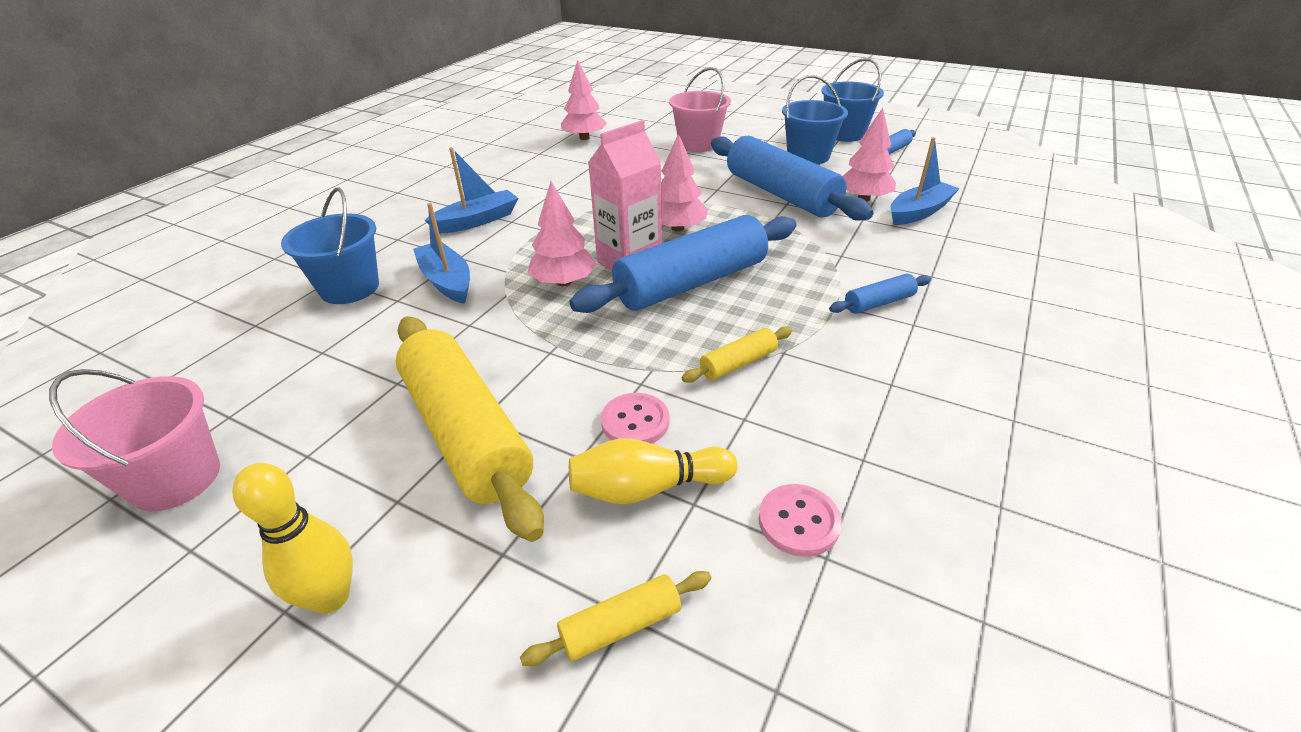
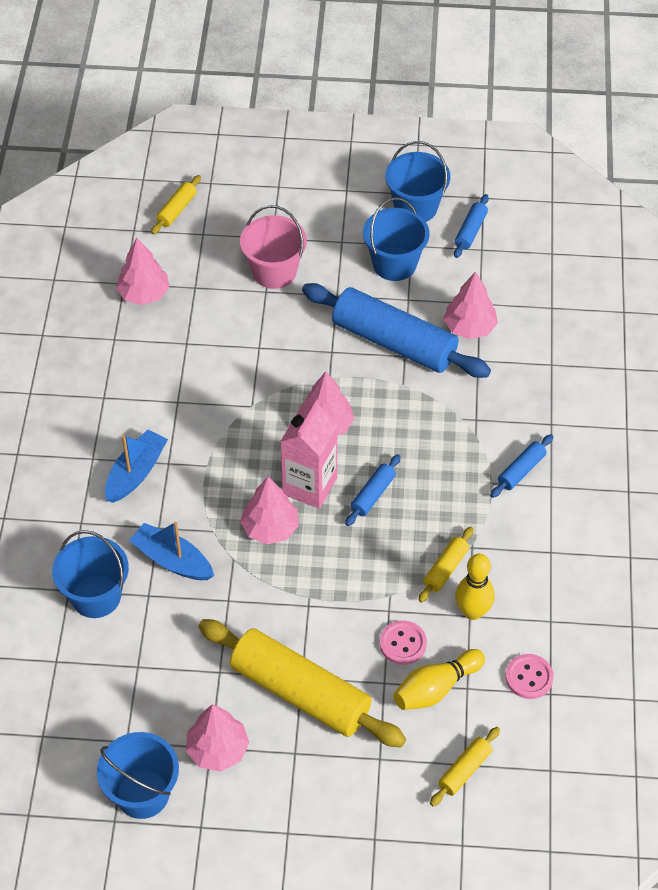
camera: 25 degrees left, 15 degrees up
pink bucket [49,369,220,511] -> blue bucket [97,732,179,819]
yellow bowling pin [232,463,353,614] -> yellow bowling pin moved to [455,554,495,620]
blue rolling pin [569,215,797,313] -> blue rolling pin [345,454,401,526], size x0.44
blue boat [890,137,960,225] -> none
none -> yellow rolling pin [151,175,201,234]
none -> pink tree [186,704,249,772]

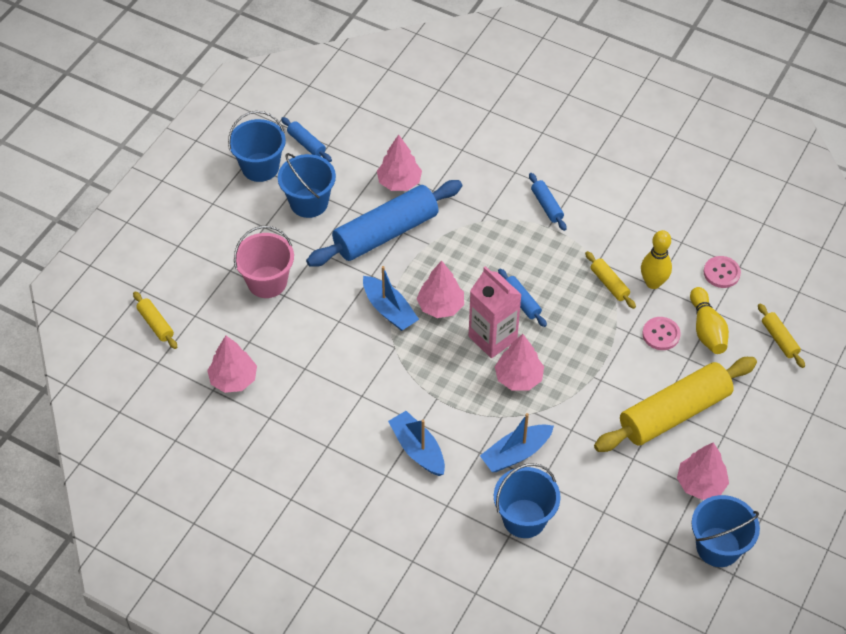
camera: 65 degrees left, 0 degrees up
none -> blue boat [363,266,419,331]

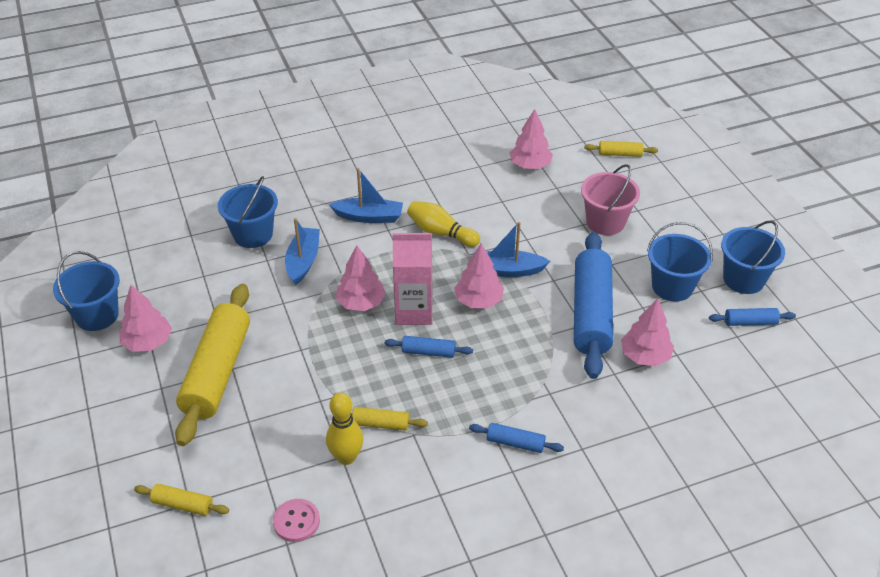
camera: 130 degrees right, 10 degrees down
pink button [642,317,681,350] -> none
yellow bowling pin [690,287,729,354] -> yellow bowling pin moved to [407,201,480,247]

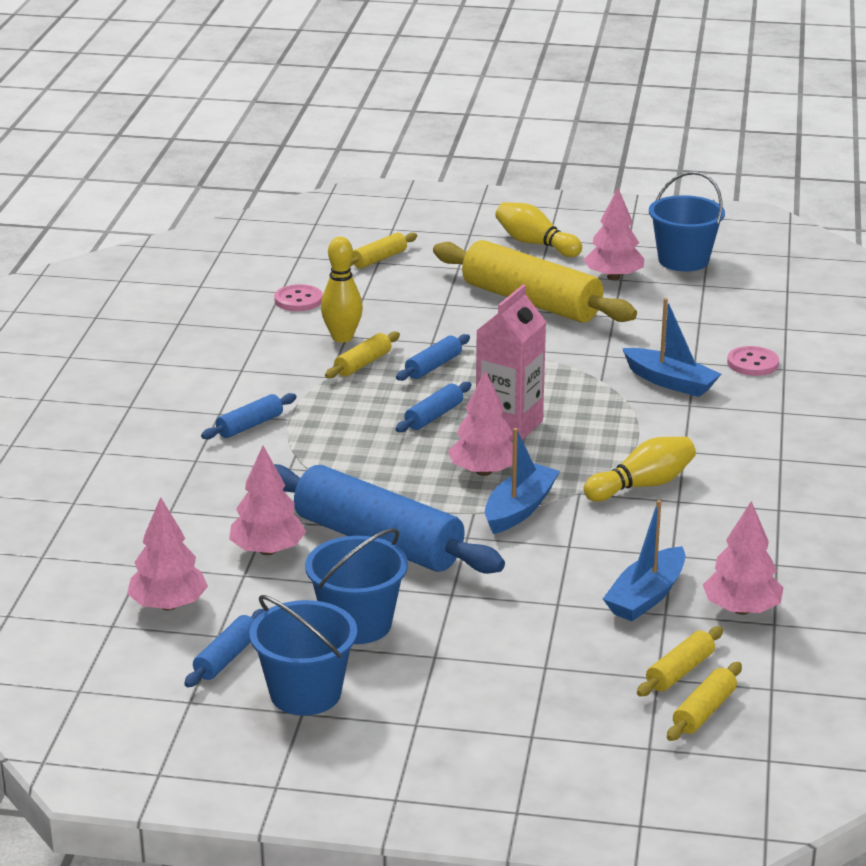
camera: 120 degrees right, 15 degrees down
blue bucket [218,176,278,248] -> pink button [727,346,779,376]
blue boat [329,168,403,223] -> blue boat moved to [603,500,685,621]
pink tree [336,245,386,311] -> pink tree moved to [127,497,208,610]
pink bucket [581,164,640,235] -> none
none -> blue rolling pin [396,334,470,381]
none -> yellow bowling pin [496,202,582,257]
none -> yellow rolling pin [637,626,723,696]

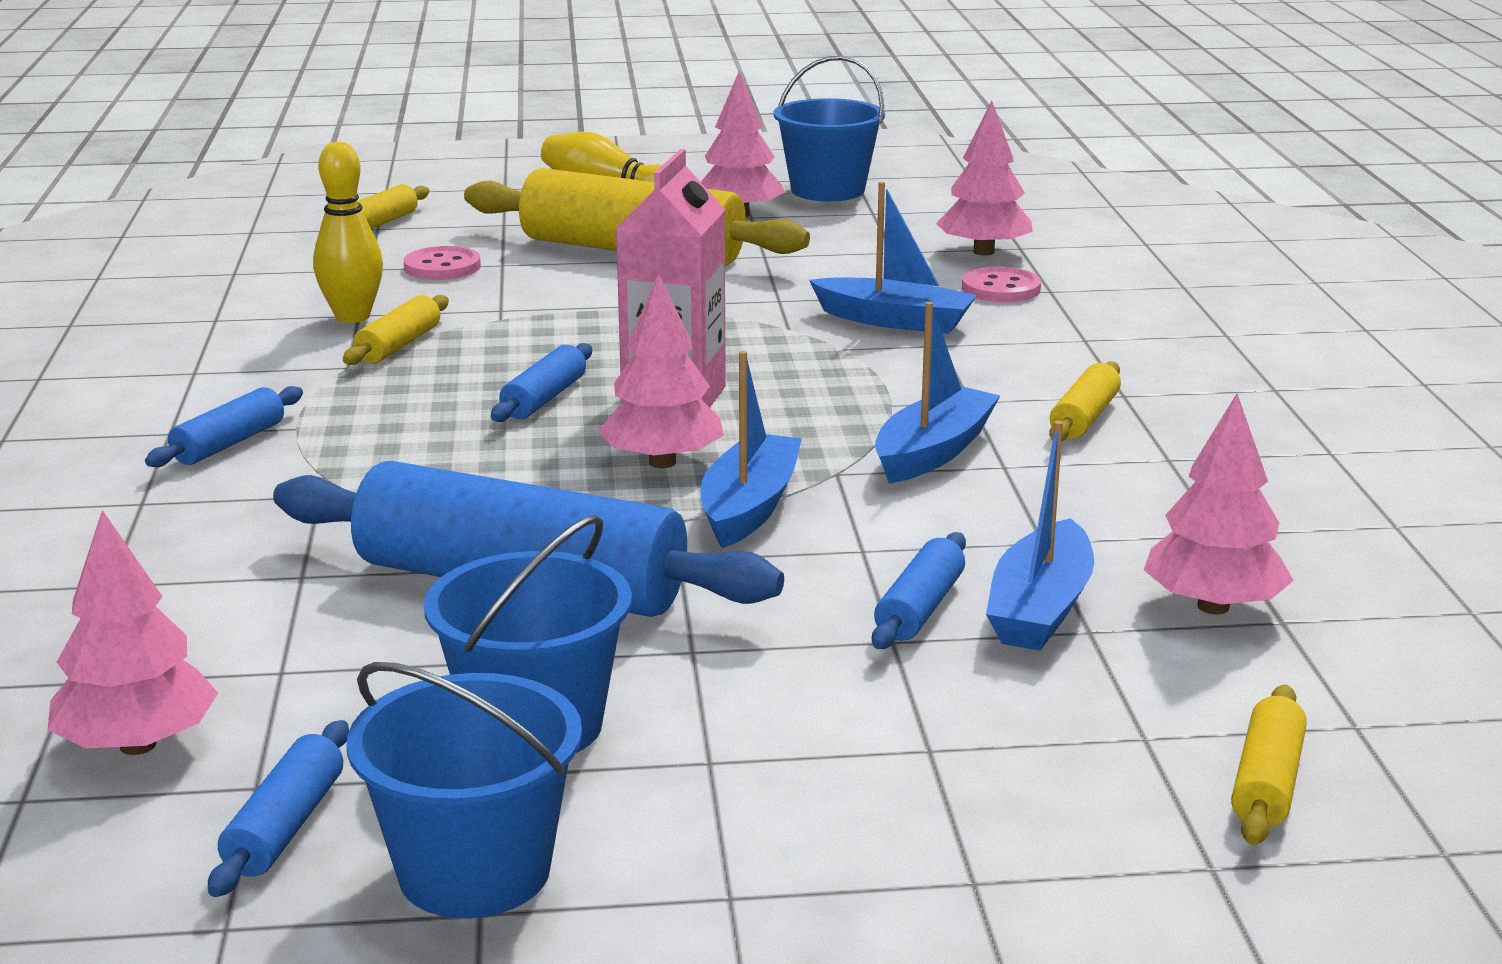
camera: 15 degrees left, 5 degrees down
pink tree [229,446,306,555] -> pink tree moved to [936,100,1033,256]
pink button [274,284,323,311] -> pink button moved to [404,246,481,280]
blue rolling pin [396,334,470,381] -> blue rolling pin moved to [872,532,966,649]
yellow bowling pin [583,437,696,502] -> blue boat [875,302,1000,484]
yellow rolling pin [637,626,723,696] -> yellow rolling pin moved to [1049,361,1121,441]

